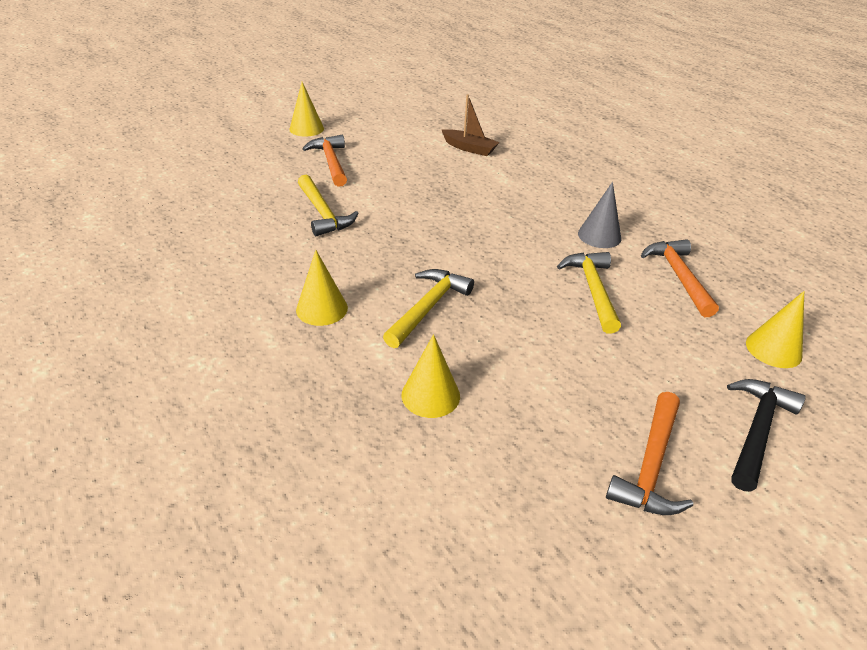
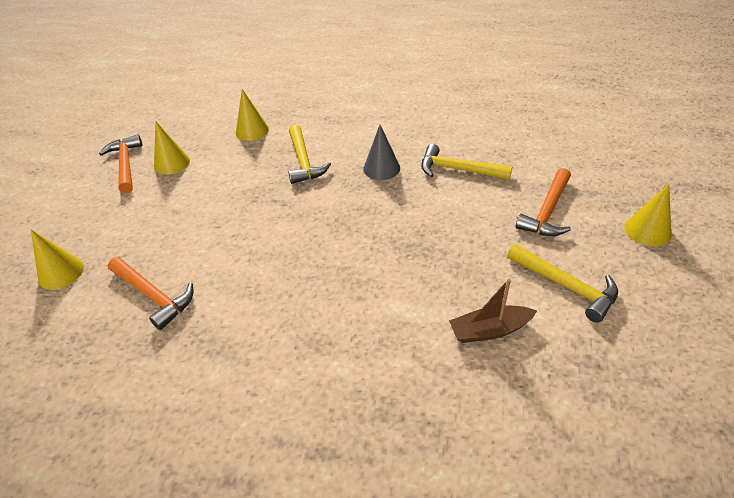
camera: 140 degrees right, 5 degrees up
yellow cone [296,250,348,326] -> yellow cone moved to [154,121,190,175]
orange hammer [302,135,347,187] -> orange hammer turned 90 degrees clockwise [515,168,571,236]
yellow hammer [557,252,621,333] -> yellow hammer moved to [507,244,618,323]
grey cone [578,182,622,248] -> grey cone moved to [363,125,400,180]
black hammer [727,379,806,491] -> none

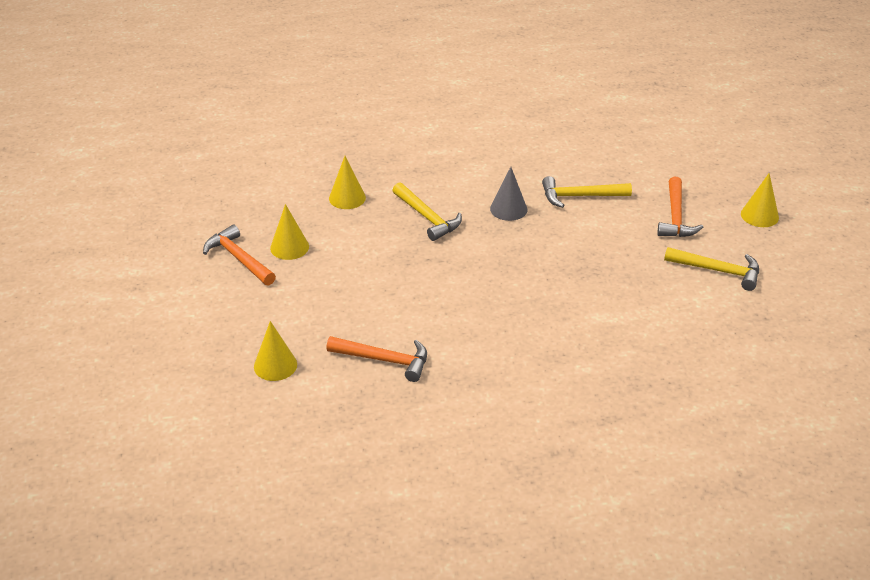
camera: 25 degrees left, 5 degrees down
brown boat [449,279,537,343] -> none

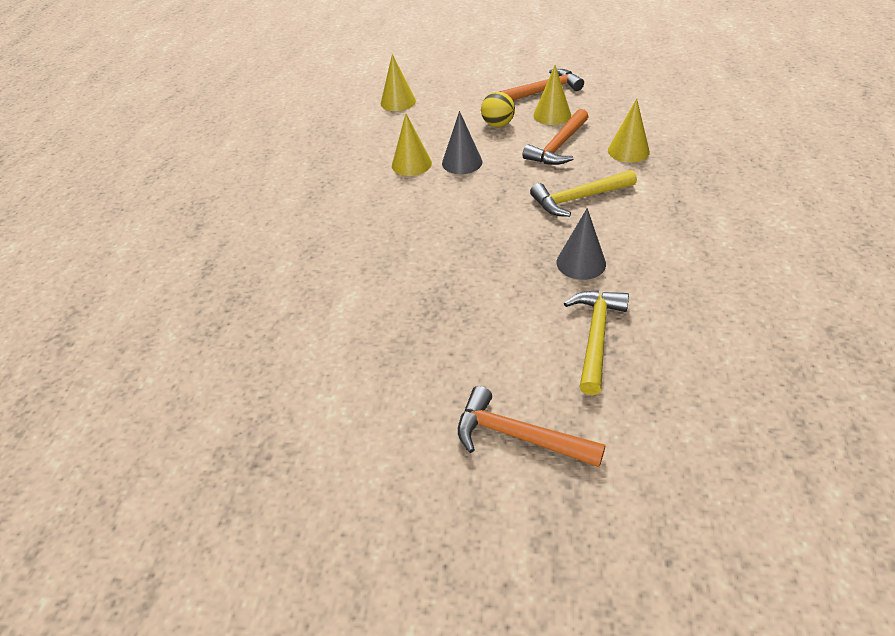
camera: 110 degrees right, 5 degrees up
orange hammer [326,336,427,382] -> orange hammer moved to [522,109,588,165]
yellow hammer [664,247,759,291] -> none
yellow cone [741,173,779,227] -> yellow cone moved to [392,114,432,176]
none -> grey cone [442,111,482,174]
none -> yellow ball [481,92,515,127]

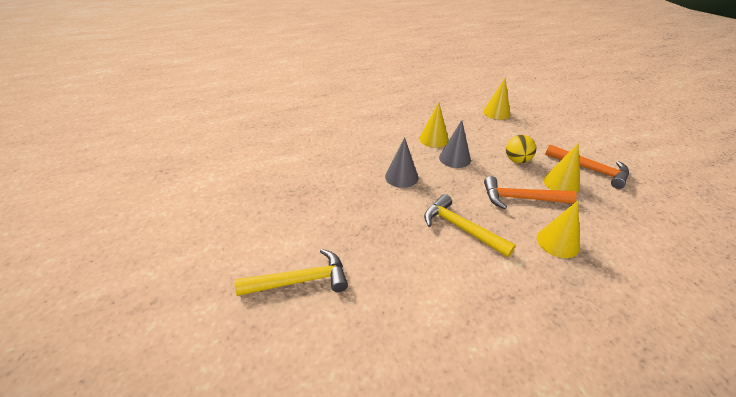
camera: 60 degrees right, 5 degrees down
orange hammer [458,386,606,467] -> none
grey cone [557,208,606,280] -> grey cone moved to [385,137,418,188]

